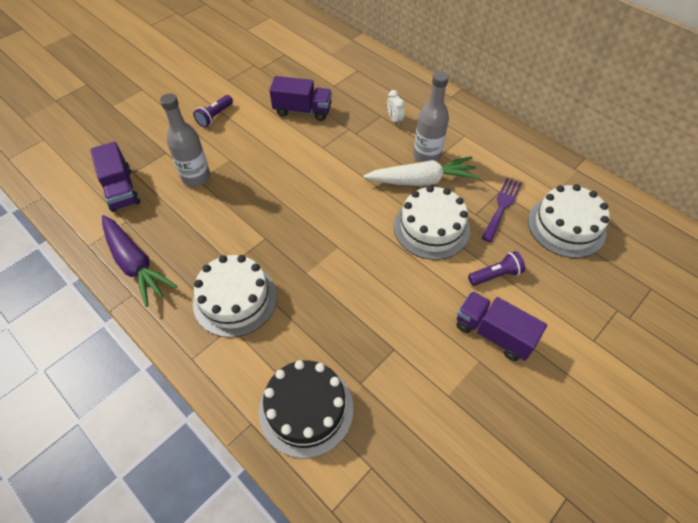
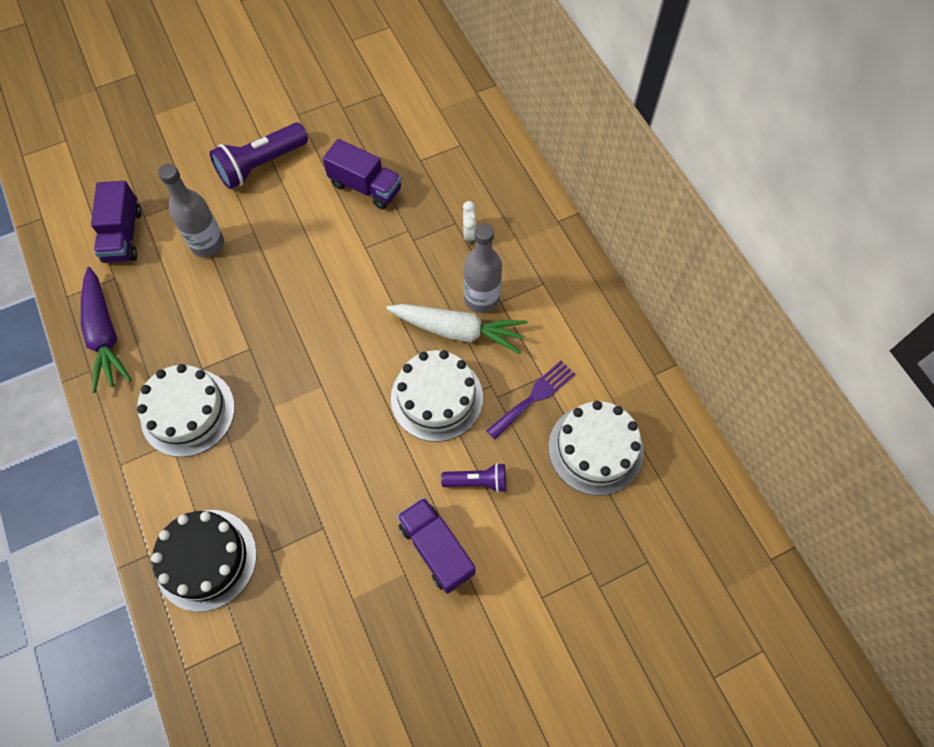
camera: 20 degrees right, 10 degrees up
purple flashlight [193,95,233,127] -> purple flashlight [209,123,308,189], size x1.76

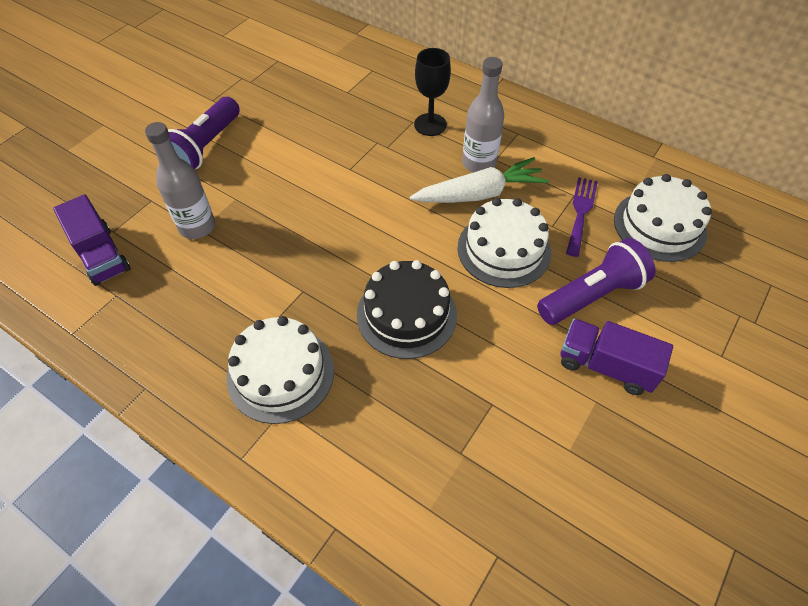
camera: 30 degrees left, 10 degrees down
purple carrot [81,267,132,393] -> none
black cake [151,510,257,612] -> black cake moved to [357,260,457,359]
purple truck [323,139,402,209] -> none
purple flashlight [441,463,506,493] -> purple flashlight [537,238,656,325], size x1.76
white clock [463,201,476,244] -> black goblet [414,48,451,136]

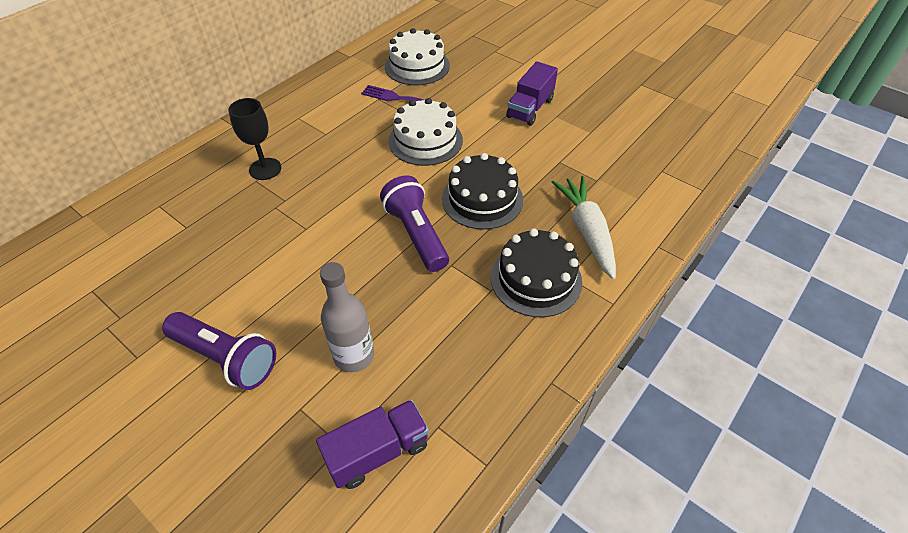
camera: 85 degrees left, 5 degrees down
white cake [227,316,334,424] -> black cake [491,228,582,317]
white carrot [410,157,549,203] -> white carrot moved to [552,176,616,279]
grey bottle [462,57,504,173] -> none
purple flashlight [537,238,656,325] -> purple flashlight moved to [380,175,449,272]

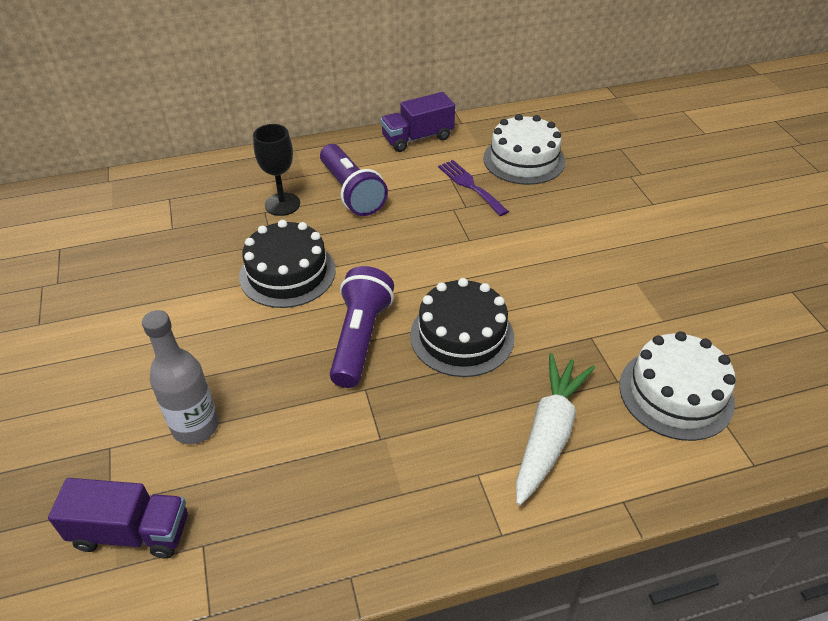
camera: 35 degrees right, 5 degrees down
purple flashlight [162,312,276,390] -> purple flashlight moved to [320,144,388,216]
white cake [389,98,463,166] -> white cake moved to [619,331,736,441]
black cake [491,228,582,317] -> black cake moved to [239,220,336,308]
purple truck [506,61,558,125] -> purple truck moved to [380,92,455,152]

